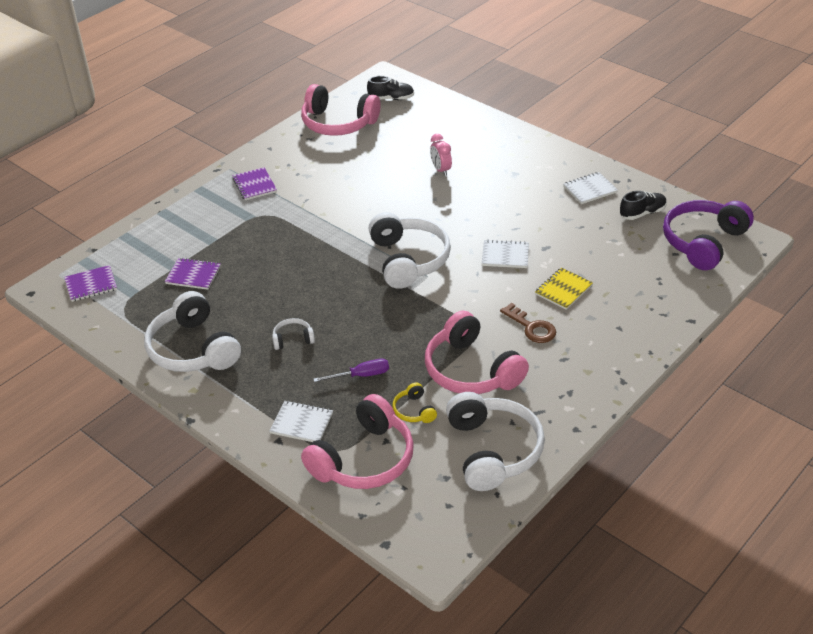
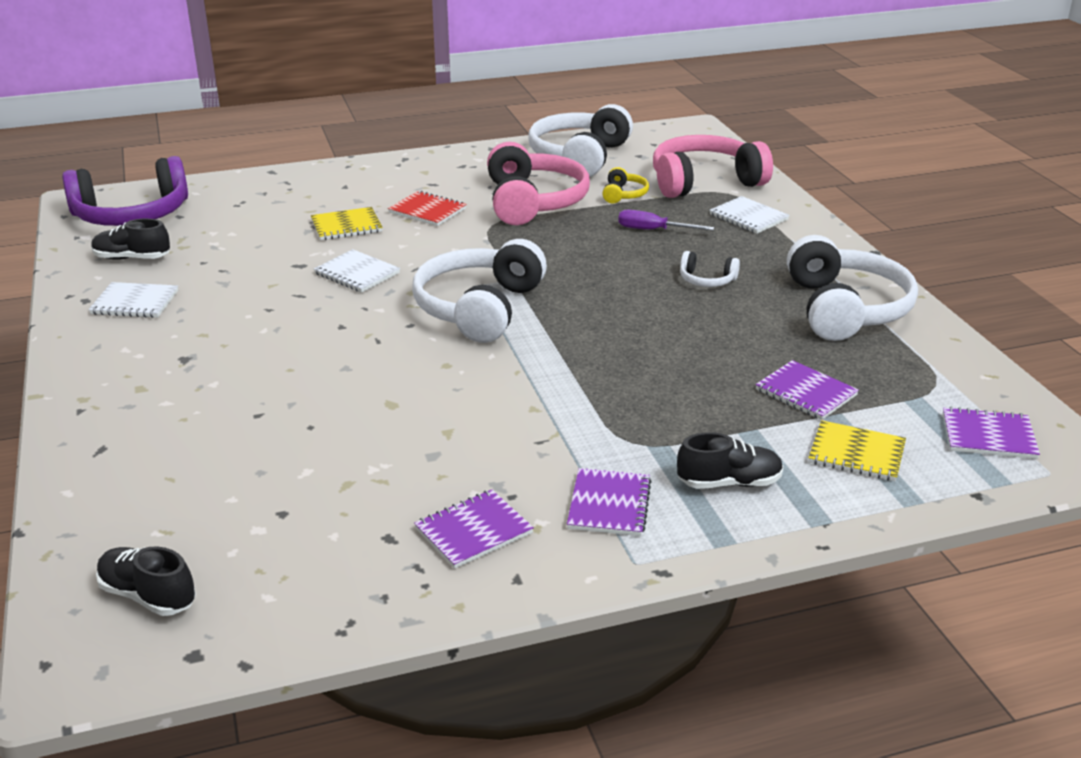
camera: 150 degrees left, 10 degrees down
pink headphones [301,84,381,136] -> none
pink clock [430,134,452,176] -> none
brown key [500,303,556,343] -> red notebook [388,191,466,226]
none -> purple notebook [414,489,534,569]
none -> black shoe [677,432,783,489]
none -> yellow notebook [808,420,906,481]

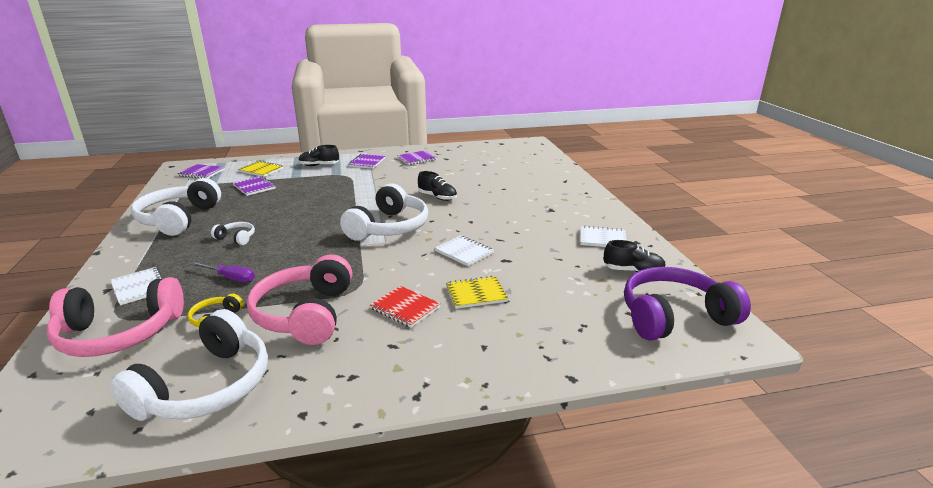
camera: 175 degrees left, 5 degrees down
black shoe [96,547,196,616] -> black shoe moved to [418,171,457,201]

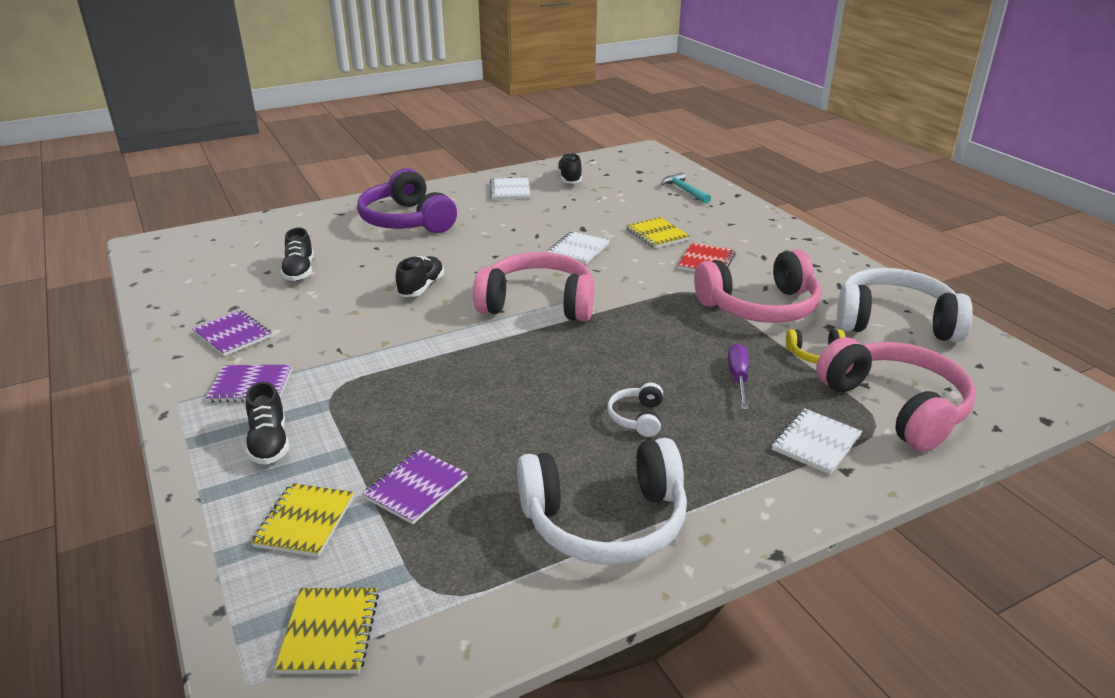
camera: 105 degrees left, 5 degrees up
purple notebook [177,164,225,178] -> yellow notebook [275,588,379,674]
white headphones [340,183,428,241] -> pink headphones [473,252,594,321]
purple headphones [624,267,751,340] -> purple headphones moved to [357,168,457,233]
none -> black shoe [280,227,313,281]
none -> turquoise hammer [661,172,711,204]

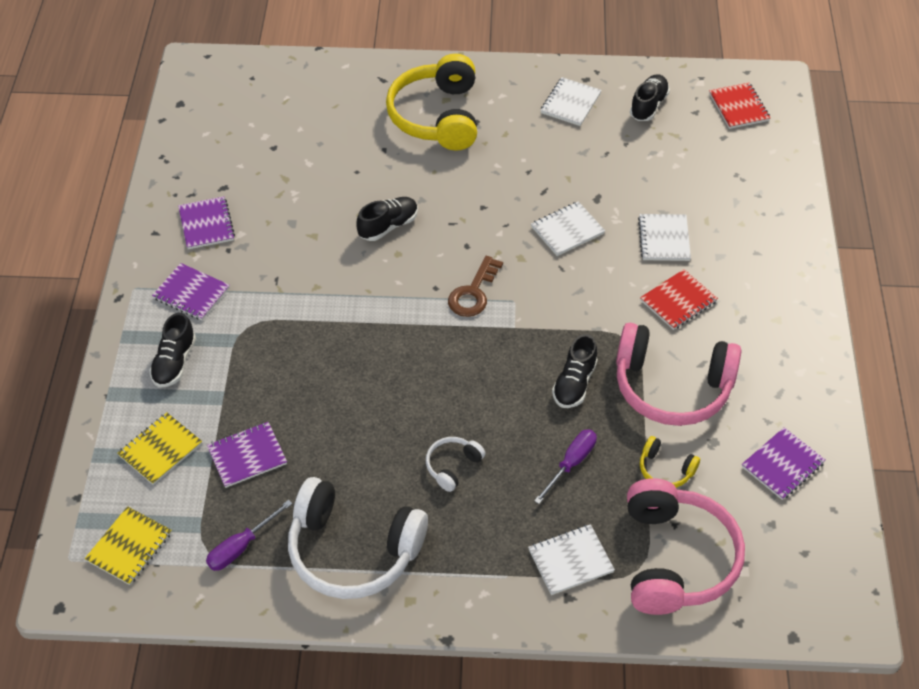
camera: 30 degrees right, 20 degrees up
black shoe [280,227,313,281] -> black shoe moved to [552,334,598,408]
purple headphones [357,168,457,233] -> yellow headphones [386,54,477,151]
pink headphones [473,252,594,321] -> brown key [448,256,503,317]
yellow notebook [626,217,690,248] -> white notebook [638,214,691,261]
turquoise hammer [661,172,711,204] -> none
white headphones [837,268,973,342] -> purple notebook [742,427,825,500]
none -> purple screwdriver [206,500,292,571]
none -> red notebook [709,82,770,129]

